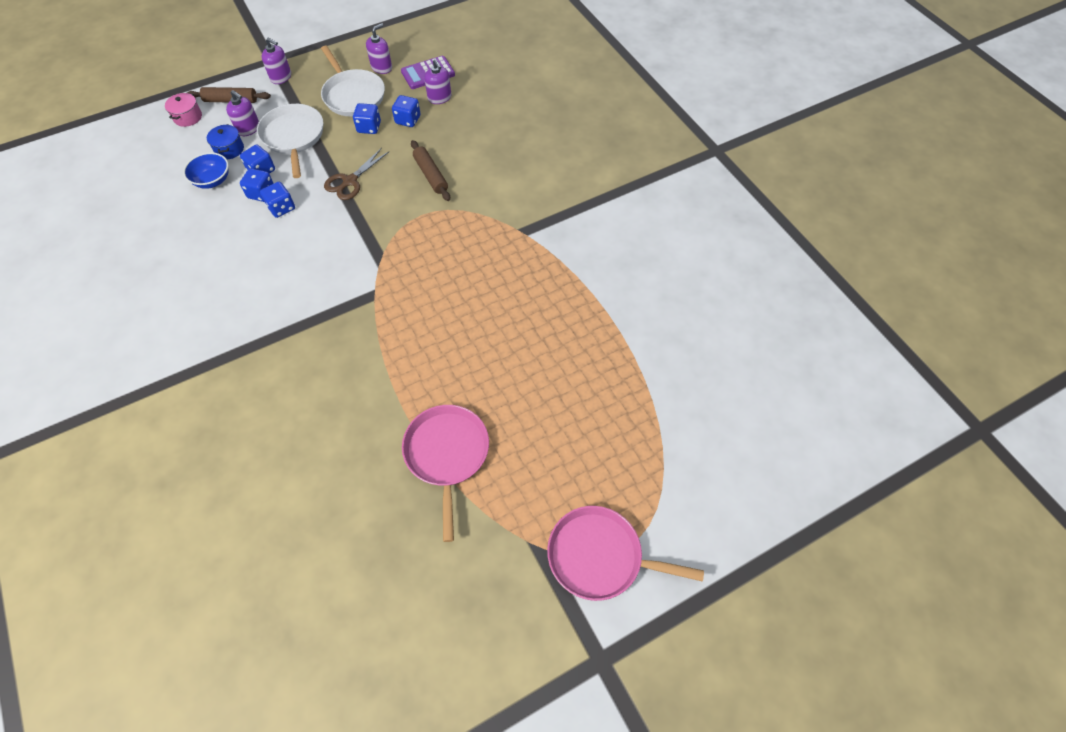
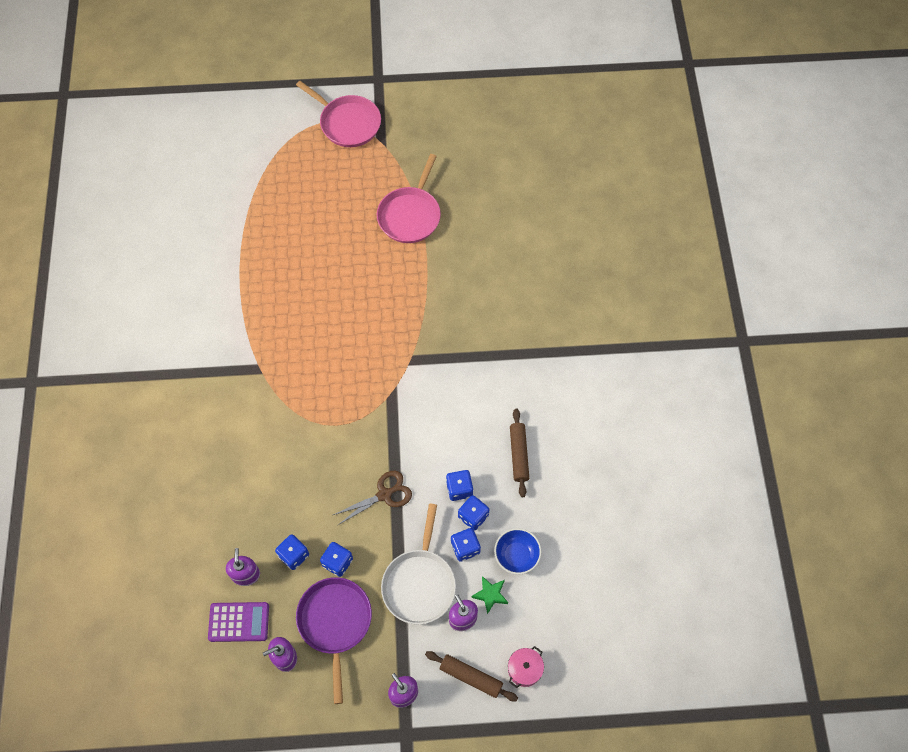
camera: 155 degrees left, 5 degrees up
blue pot [207,124,244,159] -> green star [471,576,508,614]
white pan [321,46,385,117] -> purple pan [296,577,372,704]
brown rolling pin [411,140,450,201] -> brown rolling pin moved to [510,409,529,497]

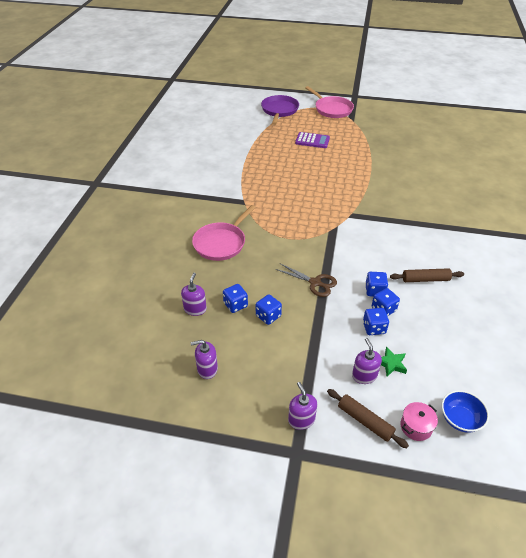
camera: 15 degrees right, 20 degrees down
purple calculator [208,602,269,642] -> purple calculator moved to [295,132,330,148]
purple pan [296,577,372,704] -> purple pan moved to [261,95,299,125]
brown scissors [333,471,412,525] -> brown scissors turned 45 degrees clockwise [275,263,337,297]
pink pan [377,154,441,243] -> pink pan moved to [192,205,256,261]
white pan [381,504,456,625] -> none
blue bowl [494,528,542,574] -> blue bowl moved to [442,390,489,433]
brown rolling pin [510,409,529,497] -> brown rolling pin turned 75 degrees clockwise [390,268,464,282]

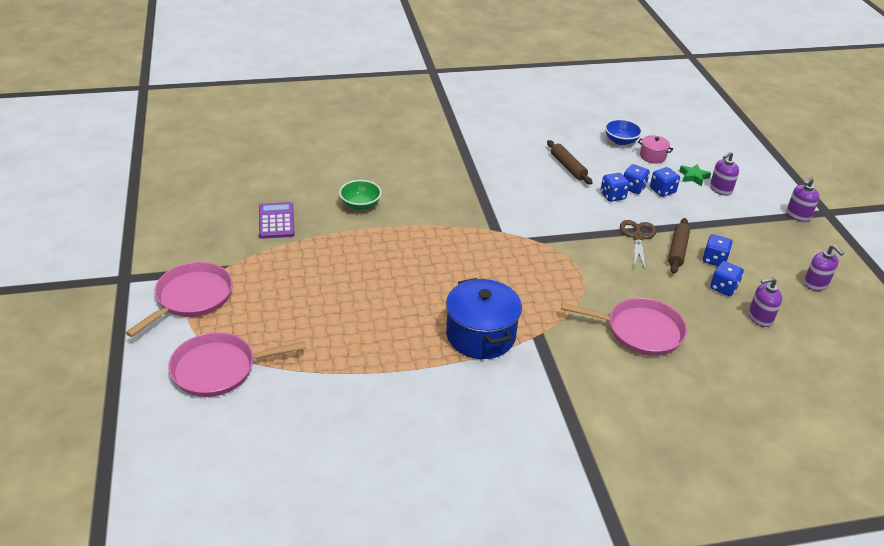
camera: 115 degrees left, 5 degrees down
purple pan [261,95,299,125] -> pink pan [168,332,306,397]
purple calculator [295,132,330,148] -> purple calculator moved to [259,202,295,239]
brown rolling pin [327,389,409,448] -> brown rolling pin moved to [668,218,690,274]
pink pot [401,402,438,441] -> pink pot moved to [638,135,673,164]
blue bowl [442,390,489,433] -> blue bowl moved to [605,119,642,145]
none -> green bowl [339,180,382,210]
none -> blue pot [446,278,522,359]

